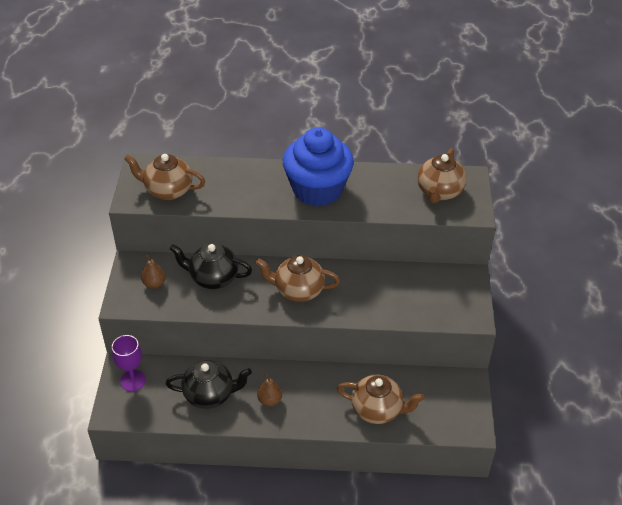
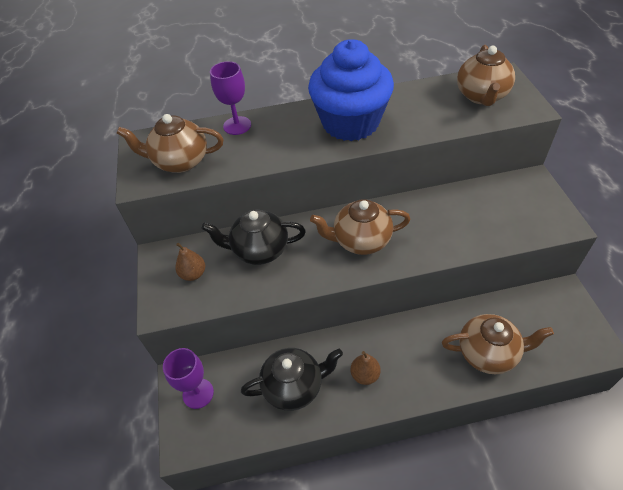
camera: 10 degrees left, 5 degrees up
none -> purple goblet [210,61,251,135]

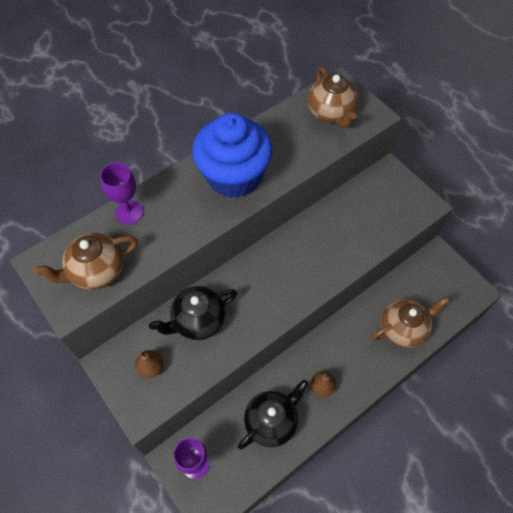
camera: 30 degrees left, 10 degrees up
brown teapot [310,199,411,255] -> none

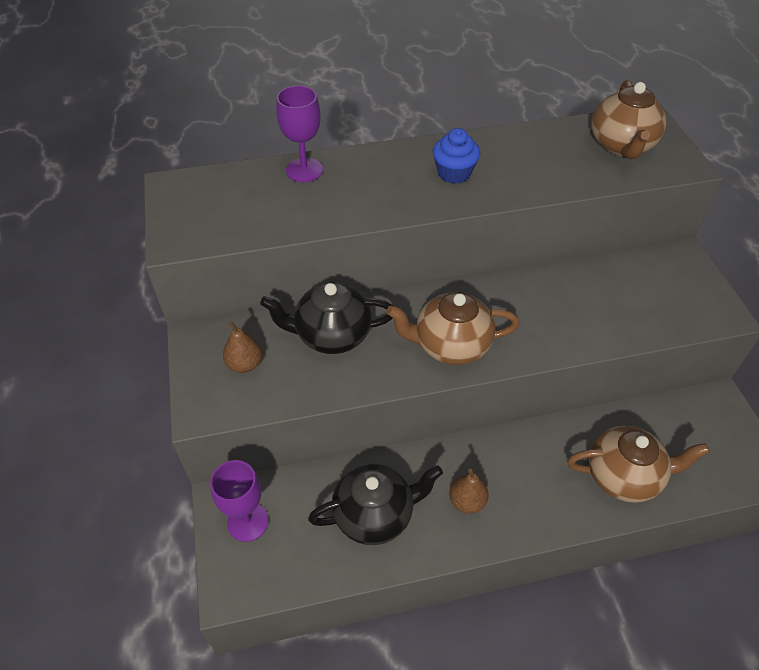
camera: 25 degrees right, 10 degrees down
brown teapot [34,233,138,290] -> brown teapot moved to [386,291,519,365]
blue cupcake [192,113,273,198] -> blue cupcake [433,128,480,184], size x0.45

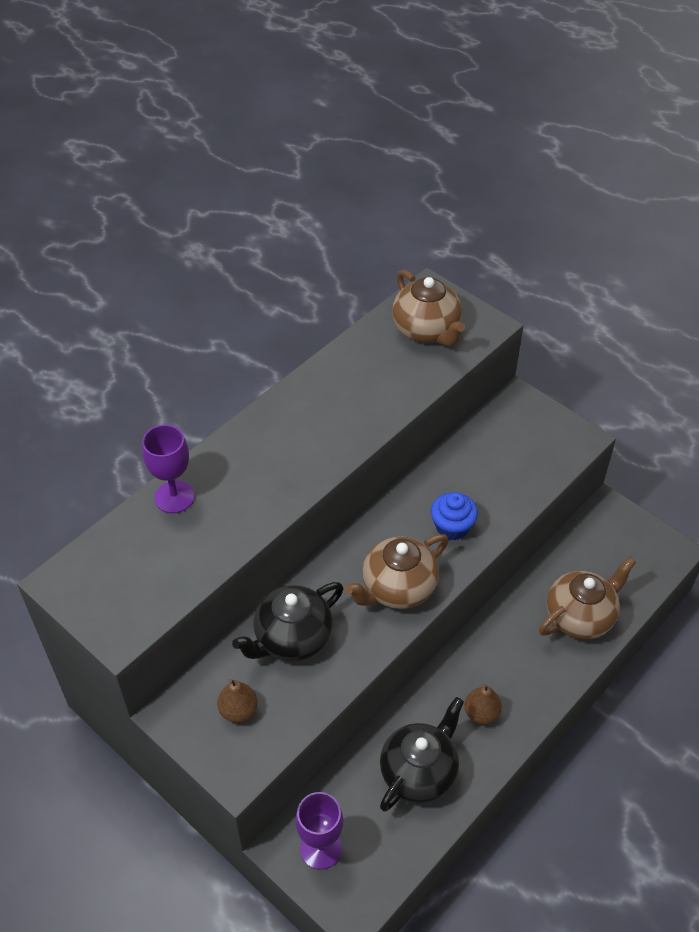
camera: 35 degrees left, 0 degrees up
blue cupcake [433,128,480,184] -> blue cupcake moved to [431,492,478,540]

